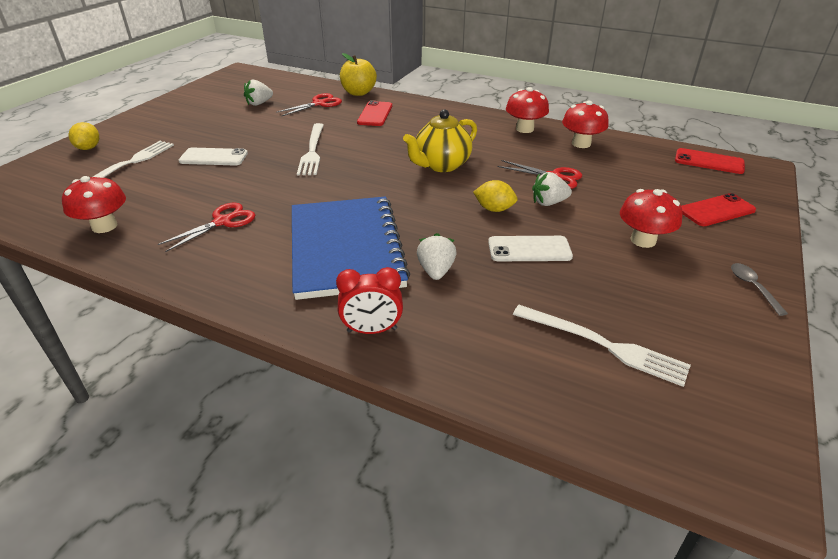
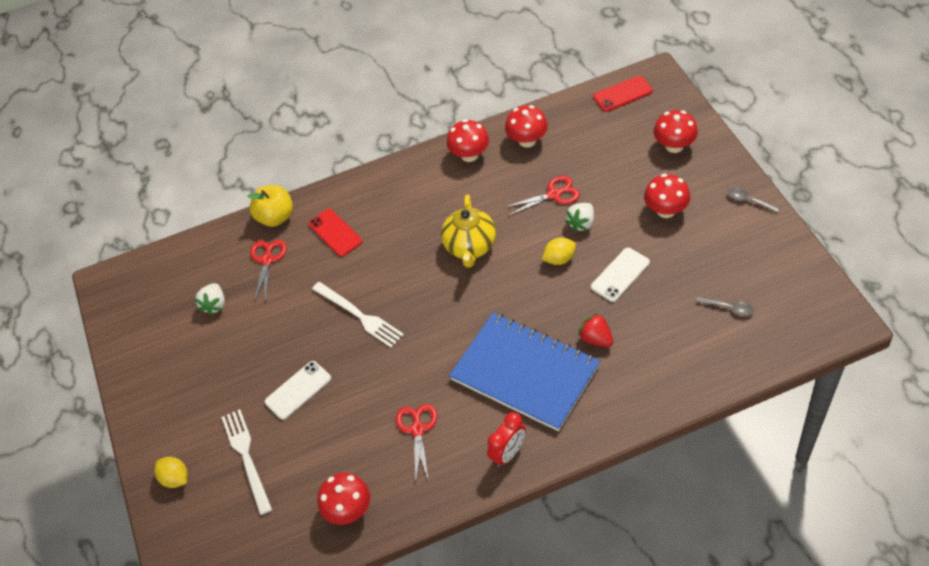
camera: 40 degrees left, 15 degrees up
red clock [336,267,403,334] -> red clock moved to [487,412,526,467]
white strawberry [417,233,456,280] -> red strawberry [578,313,613,347]
white fork [513,305,691,387] -> grey spoon [696,297,754,316]
red phone [681,193,756,226] -> red mushroom [653,110,698,153]

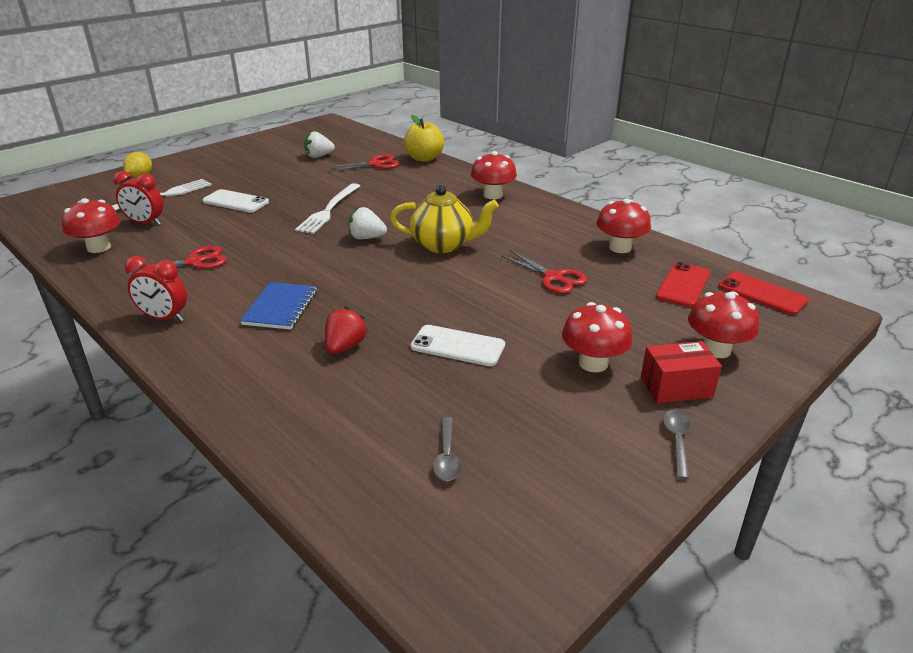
camera: 60 degrees right, 20 degrees down
red phone [308,209,362,257] -> red phone moved to [656,262,711,307]
yellow teapot [441,194,496,268] -> yellow teapot turned 150 degrees counterclockwise [390,185,499,253]
red mushroom [447,119,489,162] -> red mushroom moved to [471,151,517,199]
blue notebook [449,313,600,431] -> blue notebook [240,282,317,330], size x0.49
yellow lemon [542,237,576,265] -> none
white strawberry [565,203,594,232] -> white strawberry moved to [348,207,387,239]
none -> red clock [113,171,163,225]
none -> red box [641,341,722,403]

